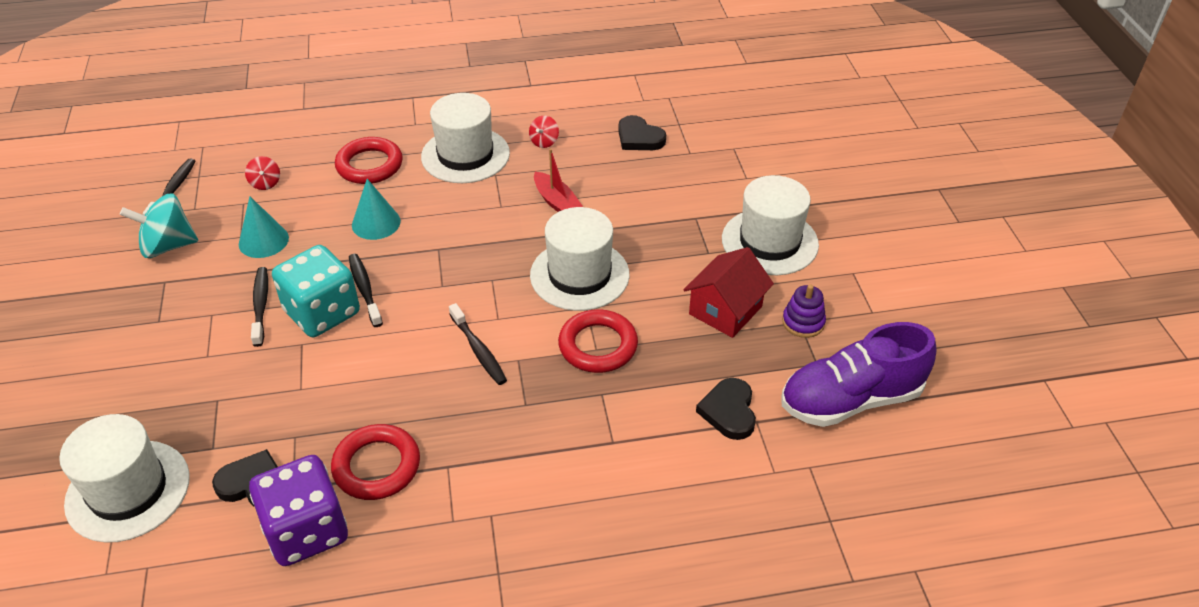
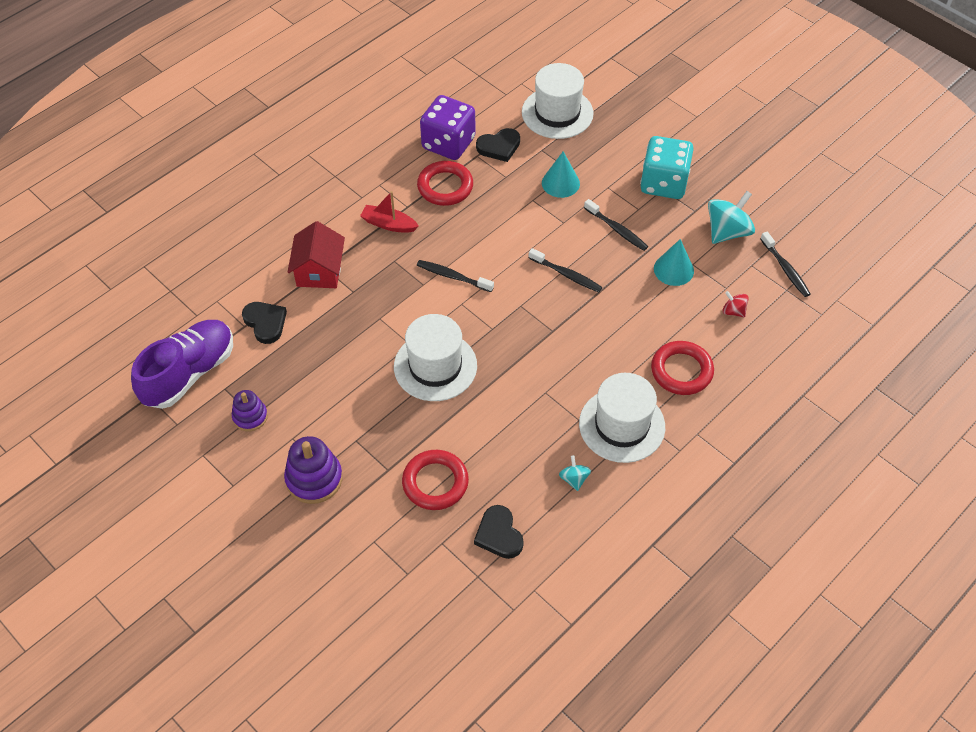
camera: 145 degrees right, 10 degrees up
turquoise dice [272,245,360,337] -> turquoise dice moved to [640,136,694,199]
turquoise cone [352,179,401,240] -> turquoise cone moved to [542,151,580,198]
red spinning top [529,116,559,148] -> turquoise spinning top [559,455,591,491]
red boat [534,149,583,212] -> red boat moved to [360,191,419,233]
red ring [558,309,638,373] -> red ring moved to [402,450,469,510]
black heart [618,115,666,150] -> black heart turned 120 degrees counterclockwise [474,505,524,559]
red house [683,247,774,338] -> red house moved to [288,221,345,288]
white hat [722,175,819,275] -> purple stacking toy [284,436,343,504]

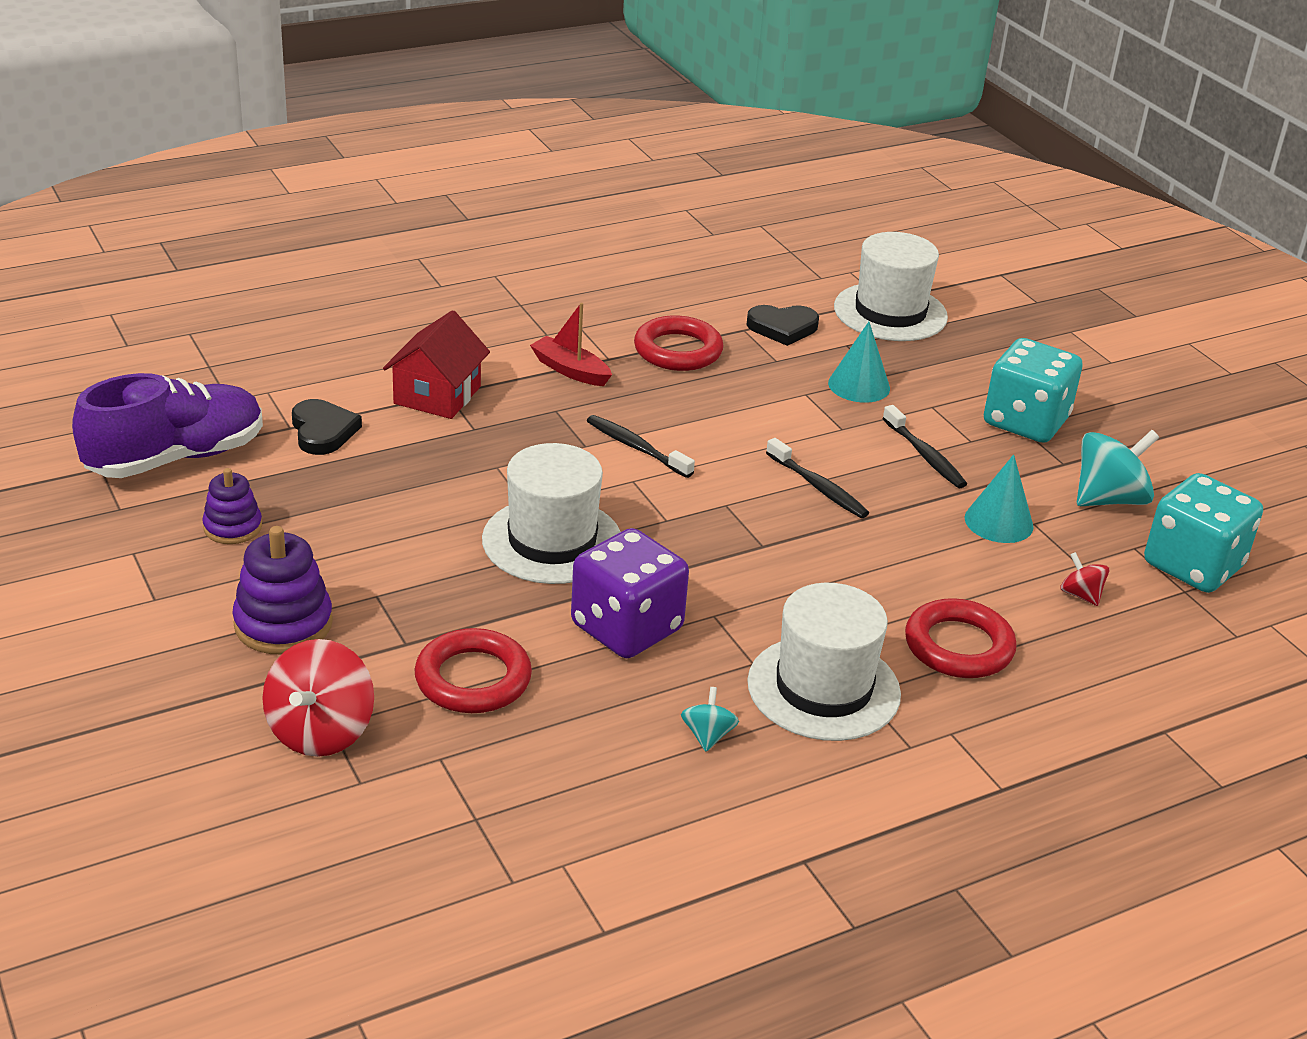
camera: 15 degrees right, 20 degrees down
purple dice [420,95,476,160] -> purple dice moved to [571,528,689,658]
black heart [474,505,524,559] -> none
black toothbrush [760,232,811,297] -> turquoise dice [1144,473,1263,593]
none -> red spinning top [262,639,374,757]

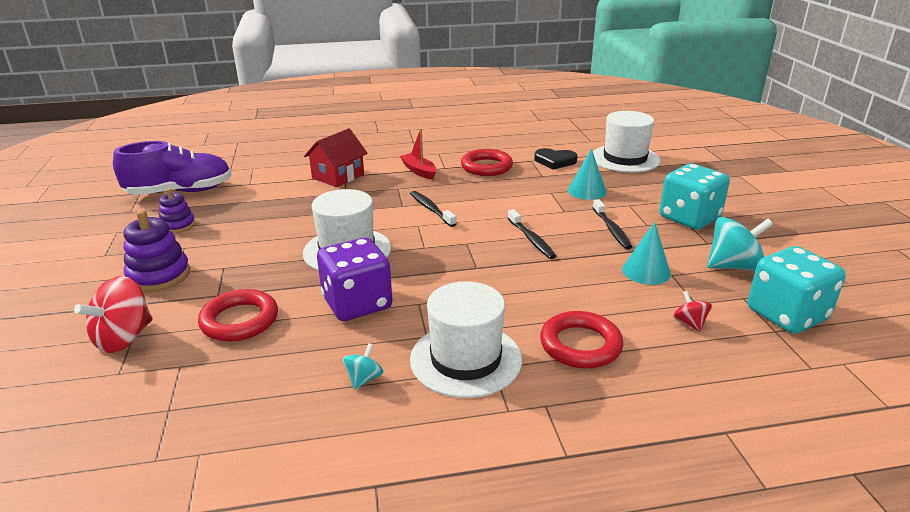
camera: 20 degrees right, 5 degrees down
black heart [292,399,362,455] -> none

